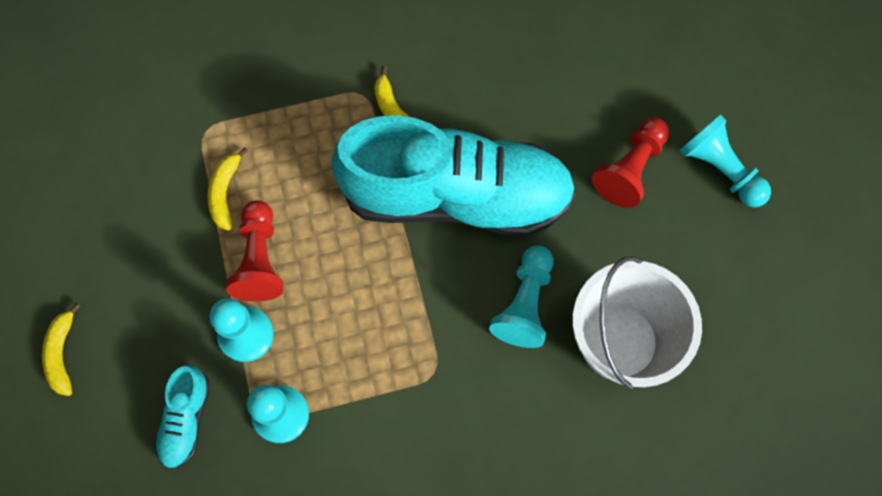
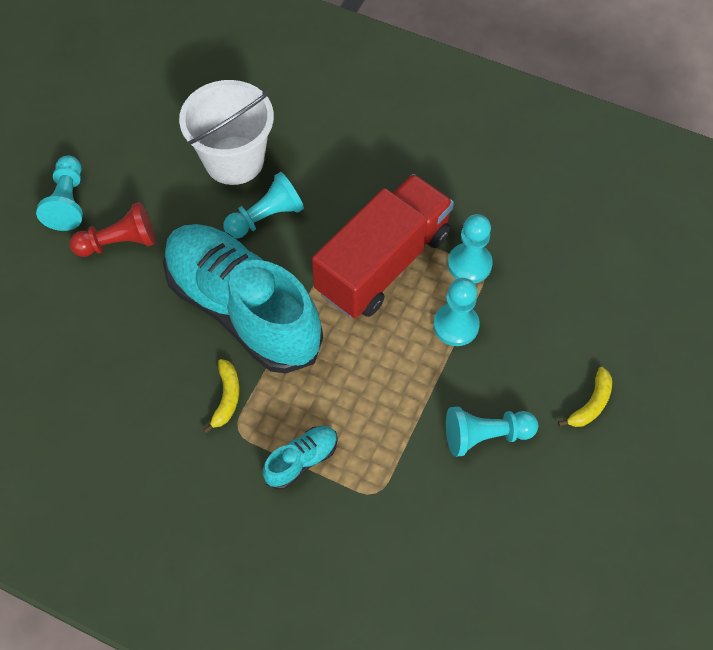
camera: 140 degrees left, 10 degrees down
turquoise shoe [155,365,210,469] -> turquoise shoe moved to [263,426,338,490]
yellow banana [208,148,248,231] -> none
red pawn [226,200,283,301] -> none
none -> red truck [312,174,454,319]
none -> turquoise pawn [446,407,538,457]

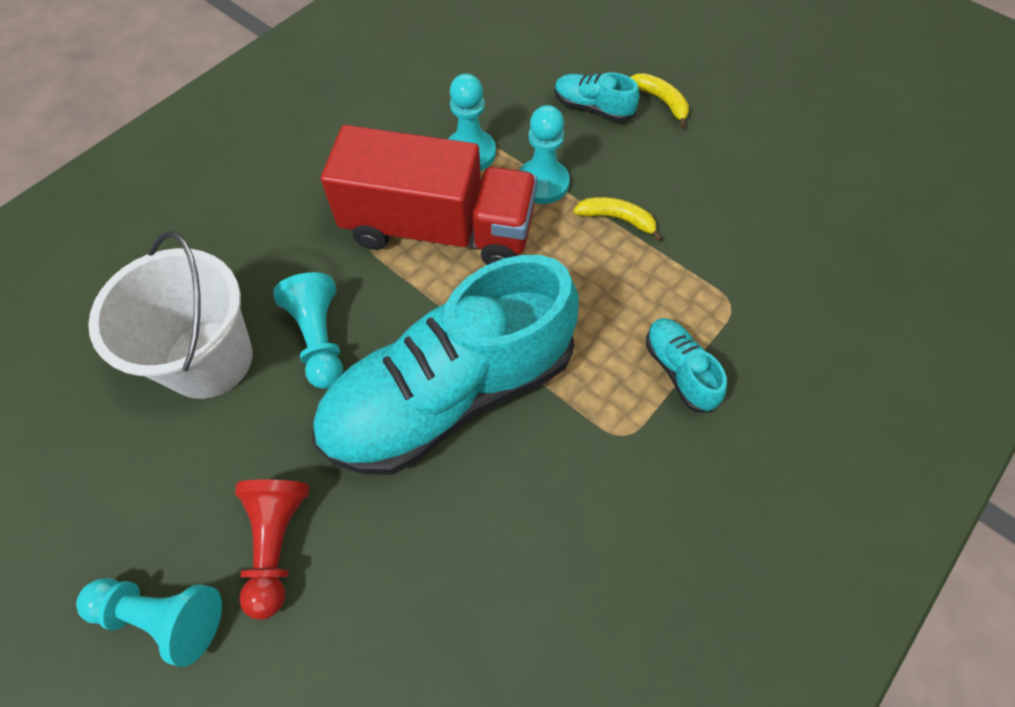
camera: 75 degrees left, 0 degrees up
yellow banana [203,359,240,433] -> yellow banana moved to [573,197,663,242]
red truck [312,174,454,319] -> red truck turned 135 degrees clockwise [321,125,537,265]
turquoise pawn [446,407,538,457] -> none
none -> turquoise shoe [555,72,639,122]

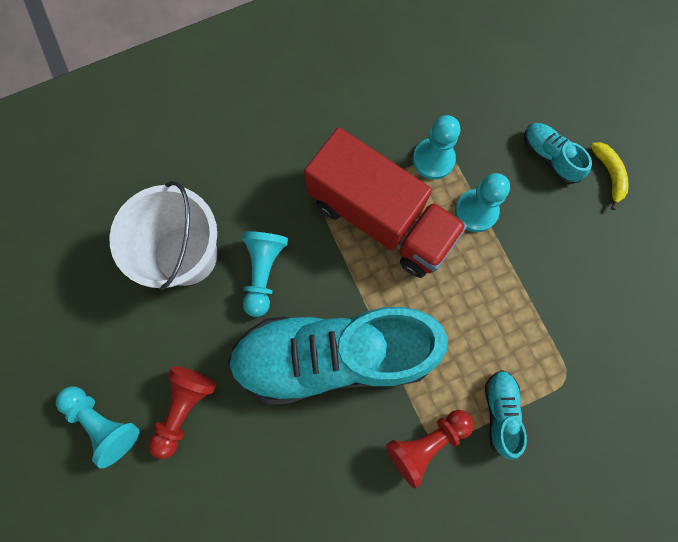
camera: 25 degrees right, 15 degrees up
yellow banana [573,197,663,242] -> none
none -> red pawn [386,410,474,489]

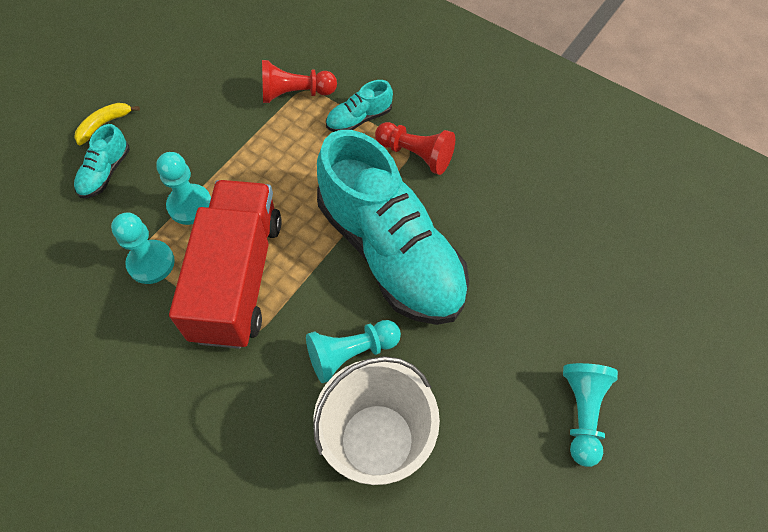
camera: 120 degrees left, 15 degrees down
red pawn [148,366,216,459] -> red pawn moved to [262,60,337,103]

